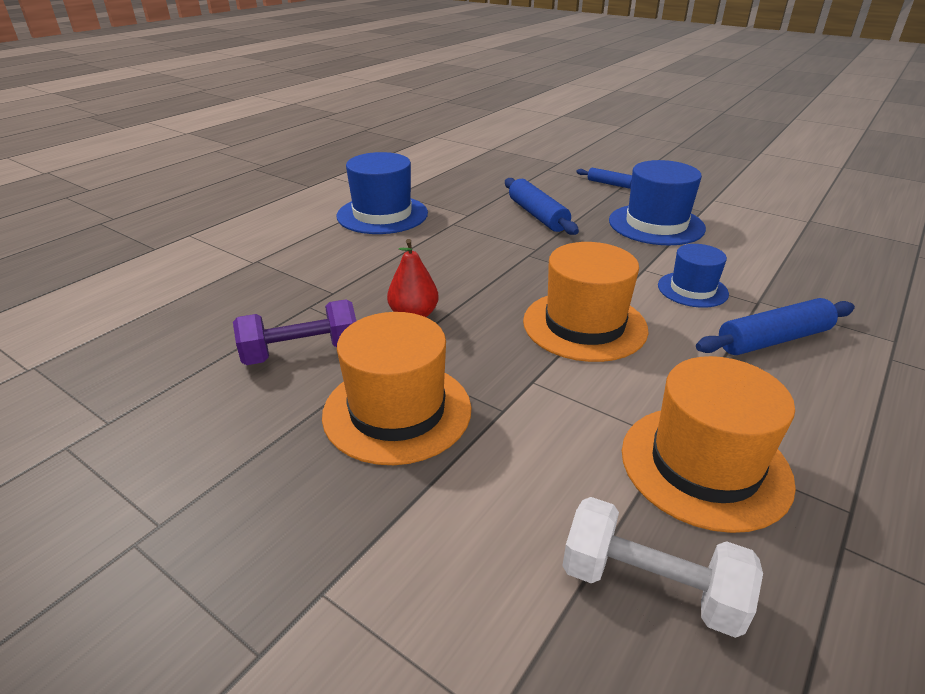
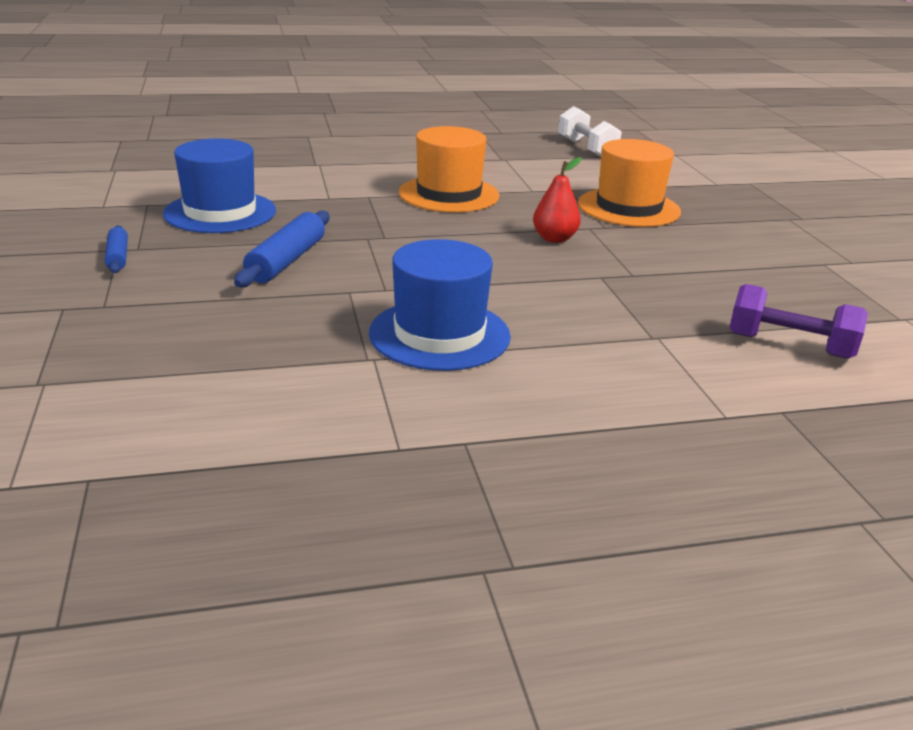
camera: 140 degrees left, 5 degrees down
purple dumbbell [233,300,356,365] -> purple dumbbell moved to [730,284,868,359]
orange hat [622,356,796,533] -> none
blue hat [658,244,729,308] -> none
blue rolling pin [696,298,855,355] -> none

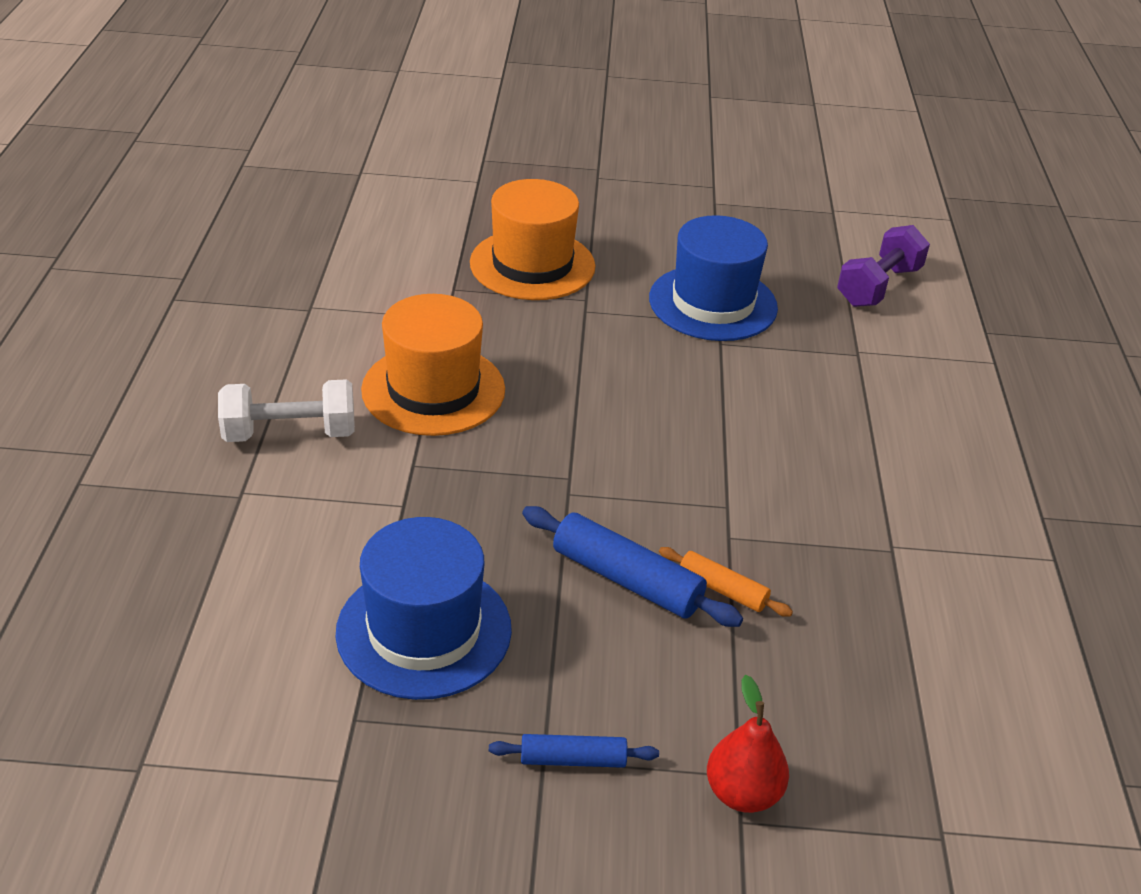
camera: 75 degrees left, 10 degrees up
blue hat [369,239,511,371] -> blue hat moved to [649,215,778,341]
red pear [533,157,582,243] -> red pear moved to [707,675,789,813]
white dumbbell [558,106,622,157] -> white dumbbell moved to [218,379,355,442]
none -> orange rolling pin [659,547,793,617]

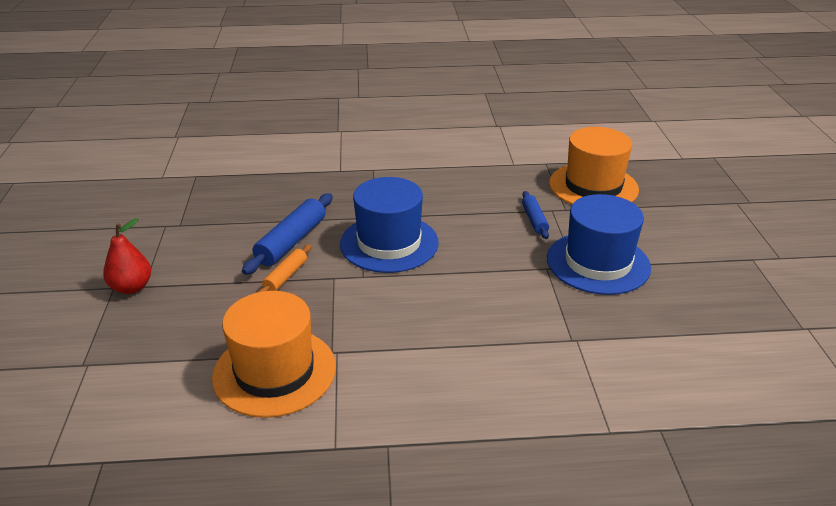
camera: 85 degrees right, 5 degrees down
white dumbbell [218,379,355,442] -> none
blue hat [335,517,512,700] -> blue hat moved to [340,177,439,273]
orange hat [361,294,505,436] -> orange hat moved to [212,291,336,418]
blue rolling pin [489,734,659,768] -> blue rolling pin moved to [522,191,549,239]
purple dumbbell [837,225,930,307] -> none

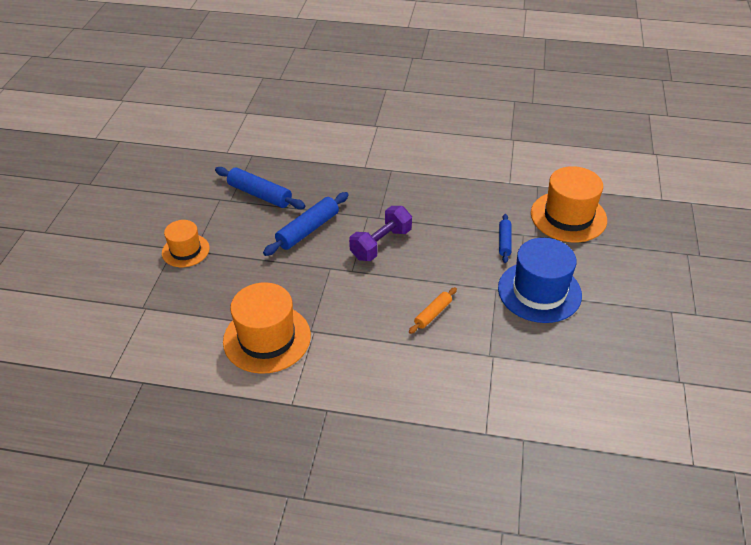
camera: 15 degrees right, 10 degrees up
red pear [103,218,151,294] -> orange hat [162,220,210,267]
orange rolling pin [258,244,312,292] -> orange rolling pin moved to [409,287,457,334]
blue hat [340,177,439,273] -> purple dumbbell [349,206,412,261]
none -> blue rolling pin [215,167,305,209]

